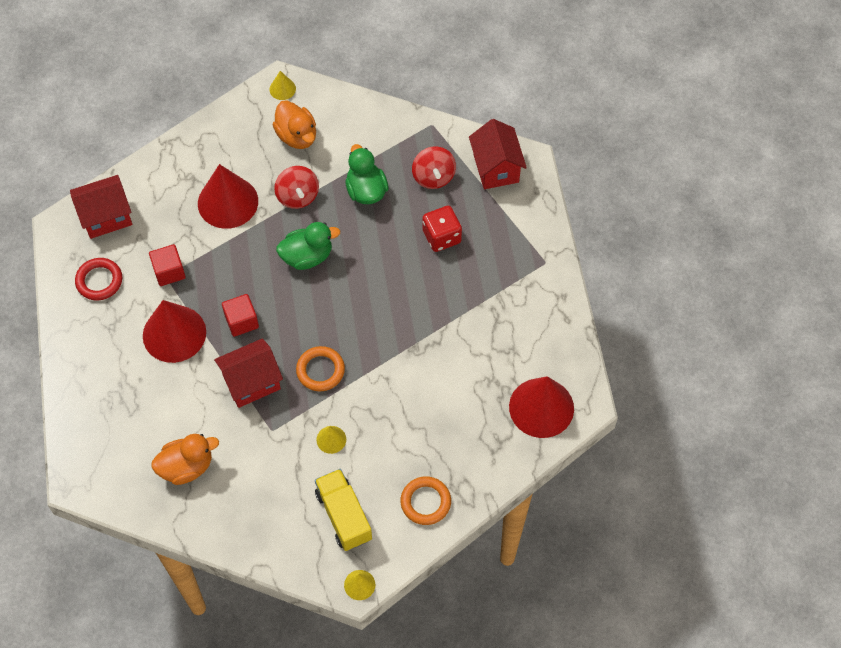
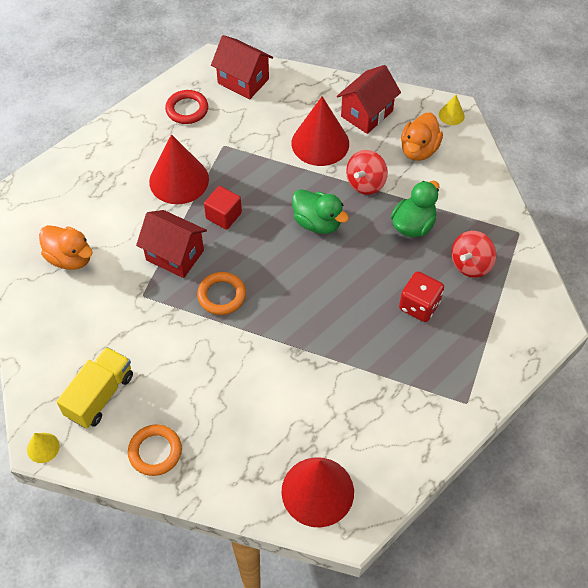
camera: 55 degrees right, 5 degrees down
red cube [149,244,186,286] -> none
yellow cone [316,426,346,454] -> none
red house [469,119,527,189] -> red house moved to [337,65,401,134]

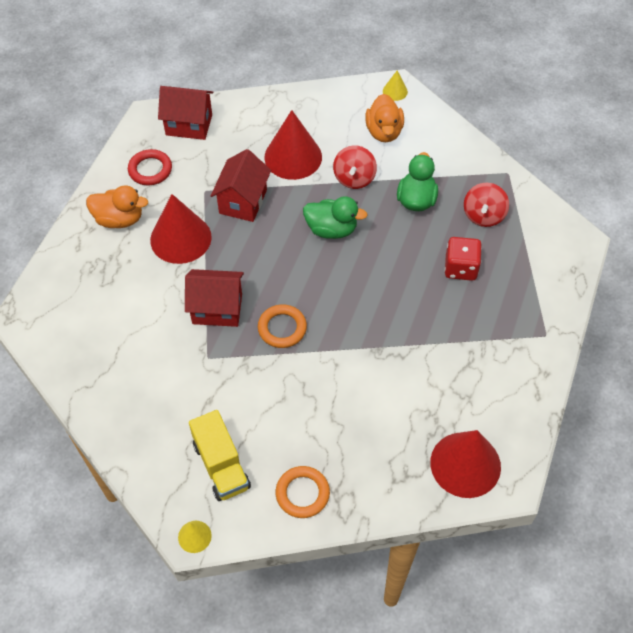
camera: 25 degrees left, 0 degrees up
orange duck [39,225,93,270] -> orange duck moved to [86,185,148,228]
yellow truck [56,347,133,428] -> yellow truck turned 150 degrees clockwise [189,410,251,501]
red cube [204,186,242,230] -> none
red house [337,65,401,134] -> red house moved to [211,149,271,222]

